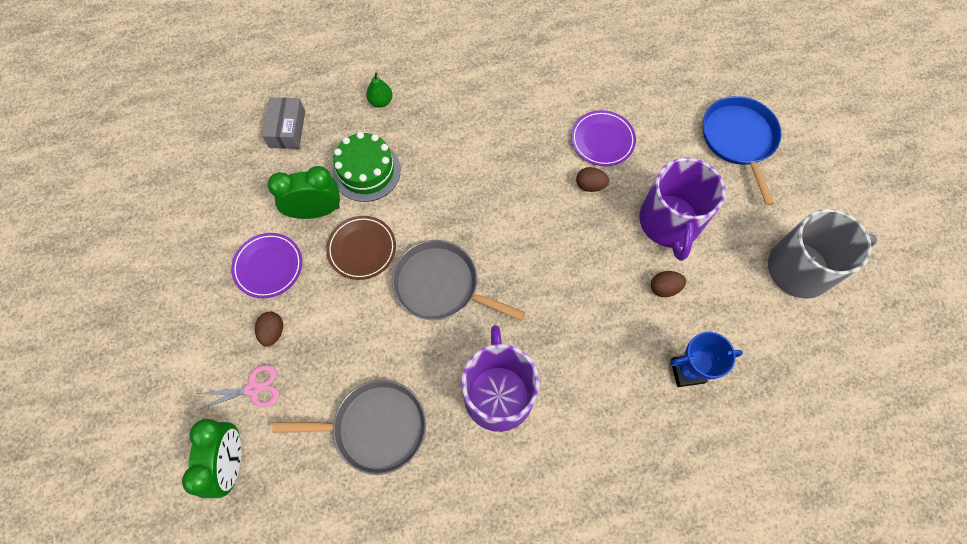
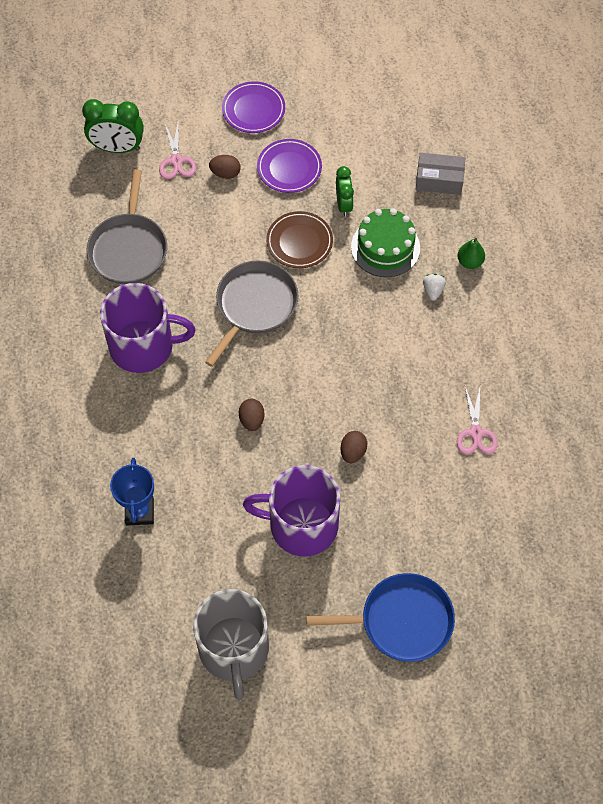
camera: 95 degrees right, 5 degrees down
green clock [267,166,340,219] -> green clock [336,166,354,217], size x0.65
purple plate [571,110,636,166] -> purple plate moved to [222,81,285,133]
brown egg [651,271,686,297] -> brown egg moved to [239,399,264,431]
none -> white strawberry [423,274,446,300]
none -> pink scissors [457,386,498,454]

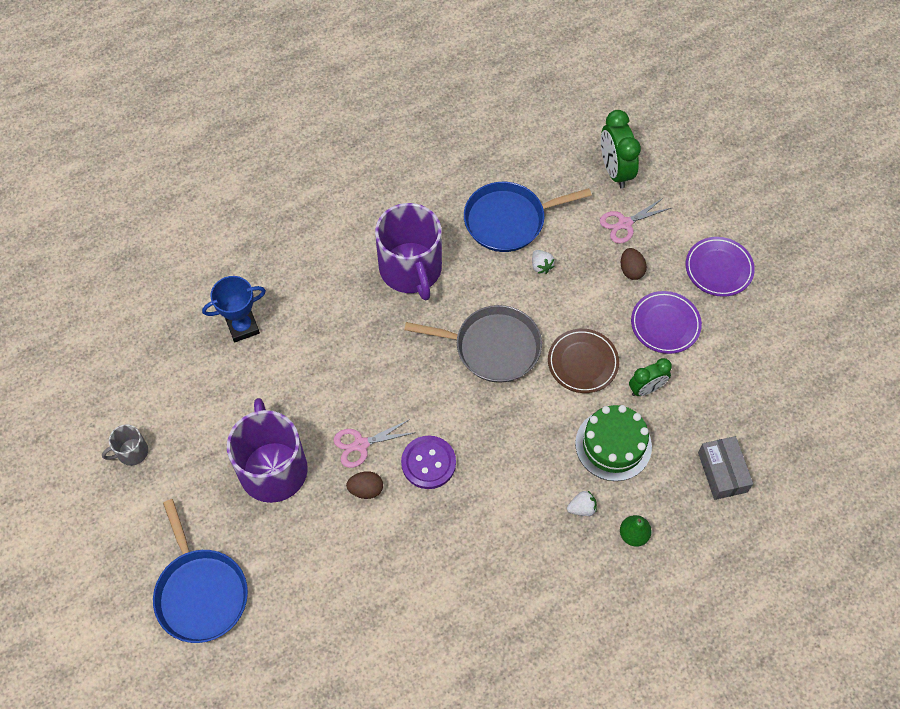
camera: 70 degrees right, 0 degrees up
grey pan [86,169,167,284] -> blue pan [464,182,592,252]
grey mug [193,589,269,700] -> grey mug [102,424,148,466], size x0.46
brown egg [239,399,264,431] -> none
pink scissors [457,386,498,454] -> pink scissors moved to [333,419,413,468]
none -> purple button [401,435,456,489]
none -> white strawberry [532,250,555,274]

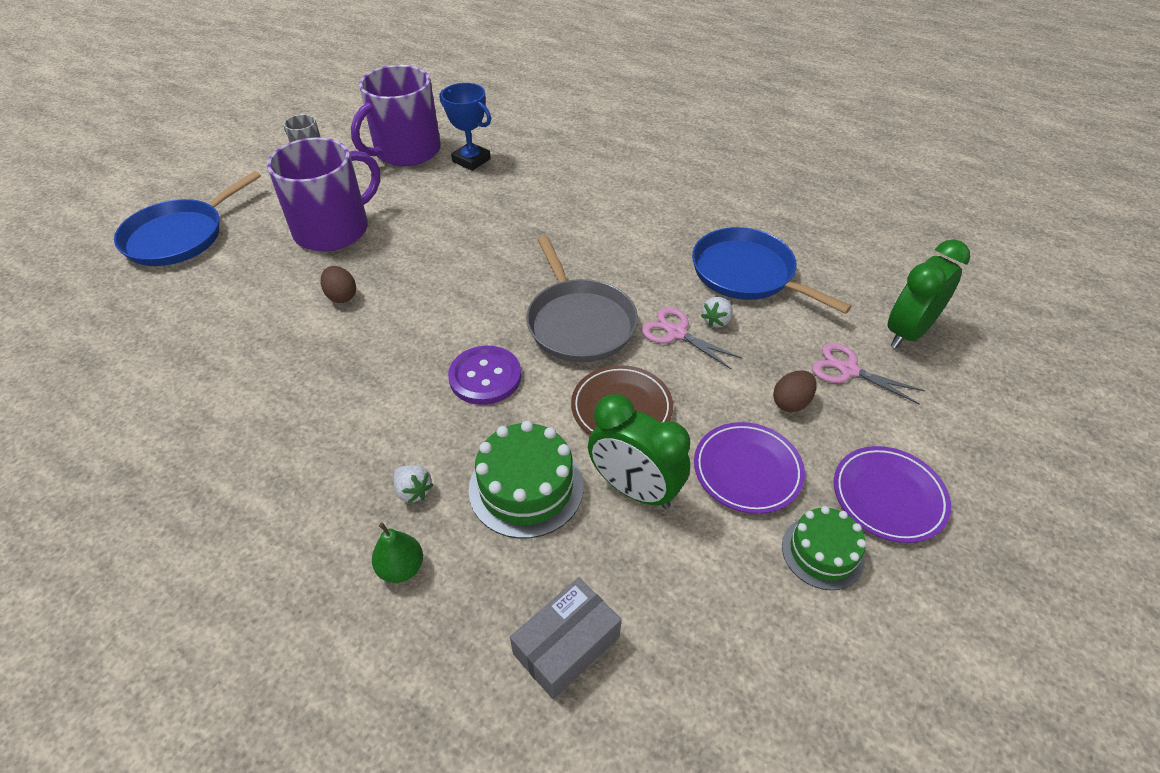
camera: 60 degrees right, 15 degrees down
pink scissors [333,419,413,468] -> pink scissors moved to [642,307,742,369]
purple mug [375,203,442,300] -> purple mug moved to [351,65,441,166]
purple button [401,435,456,489] -> purple button moved to [448,346,521,405]
green clock [629,358,672,396] -> green clock [588,394,690,509], size x1.55
none -> green cake [782,506,866,590]

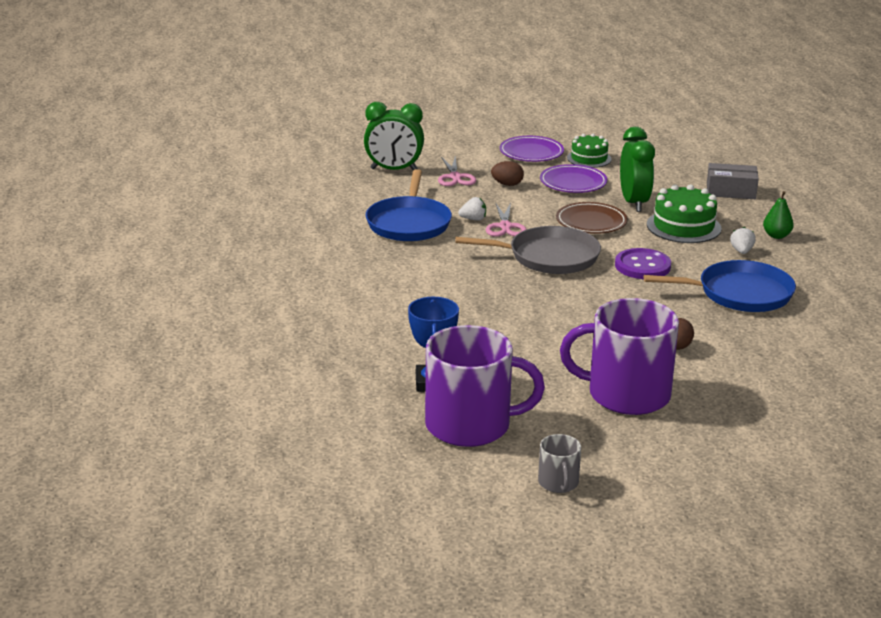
camera: 130 degrees left, 20 degrees down
blue pan [114,171,261,266] -> blue pan moved to [644,260,796,312]
grey pan [526,236,638,362] -> grey pan turned 60 degrees clockwise [455,226,601,274]

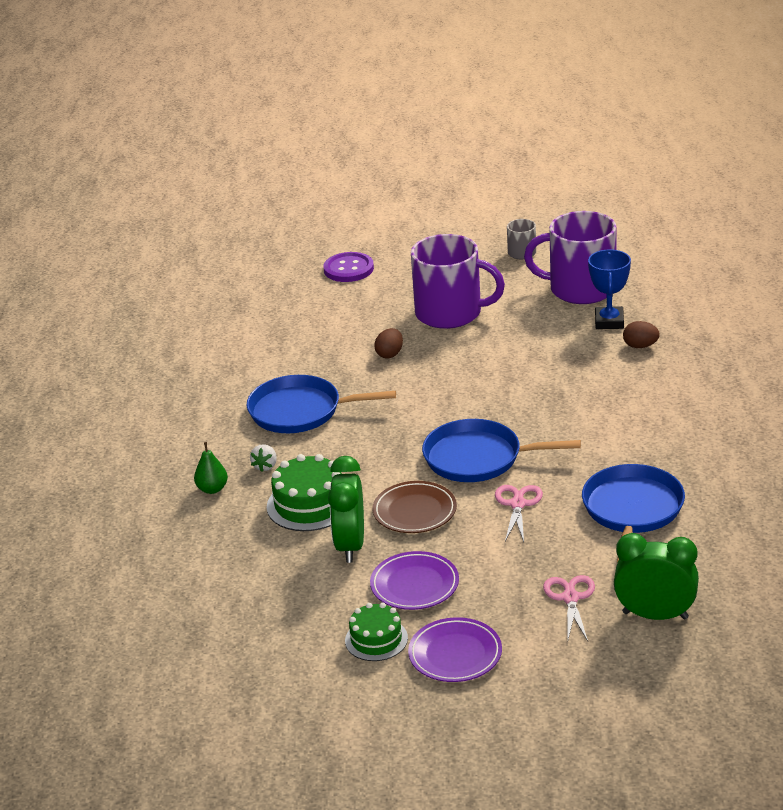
camera: 170 degrees left, 5 degrees up
grey pan [455,226,601,274] -> blue pan [422,419,581,482]
white strawberry [458,197,486,221] -> none
brown egg [491,161,524,186] -> brown egg moved to [623,321,660,348]
purple button [615,248,671,279] -> purple button moved to [323,252,374,282]
grey box [707,163,759,199] -> none

